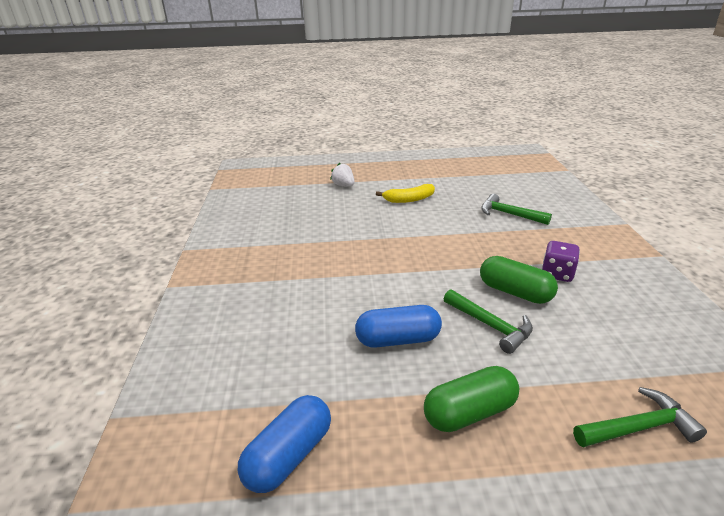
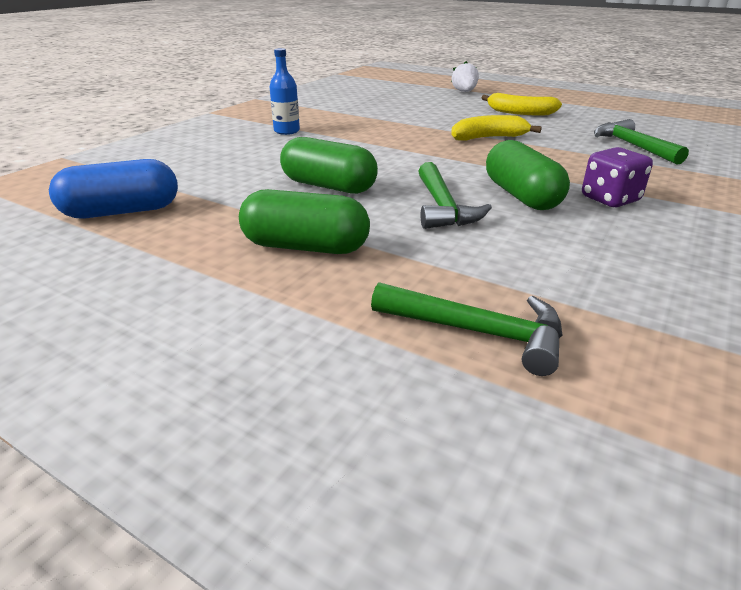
camera: 35 degrees right, 0 degrees up
blue capsule [355,305,442,348] -> green capsule [280,137,378,194]
none -> blue bottle [270,48,300,135]
none -> yellow banana [451,115,542,141]

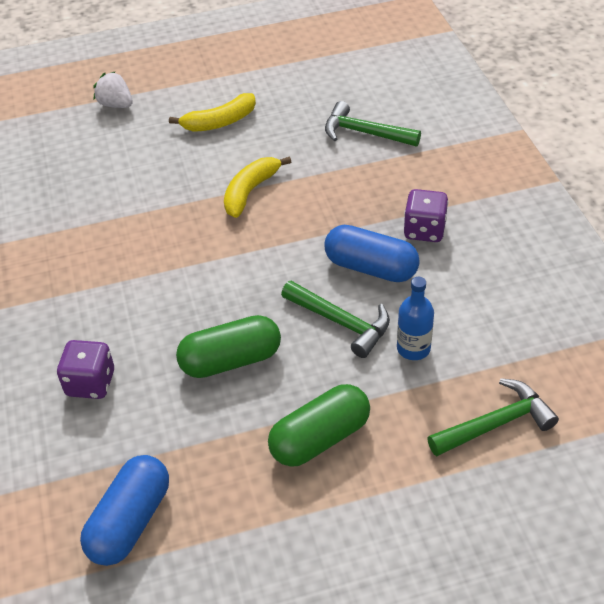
camera: 45 degrees left, 15 degrees up
blue bottle [270,48,300,135] -> blue bottle moved to [397,277,434,360]
green capsule [486,140,570,210] -> blue capsule [324,225,420,282]
none -> purple dice [57,340,114,399]

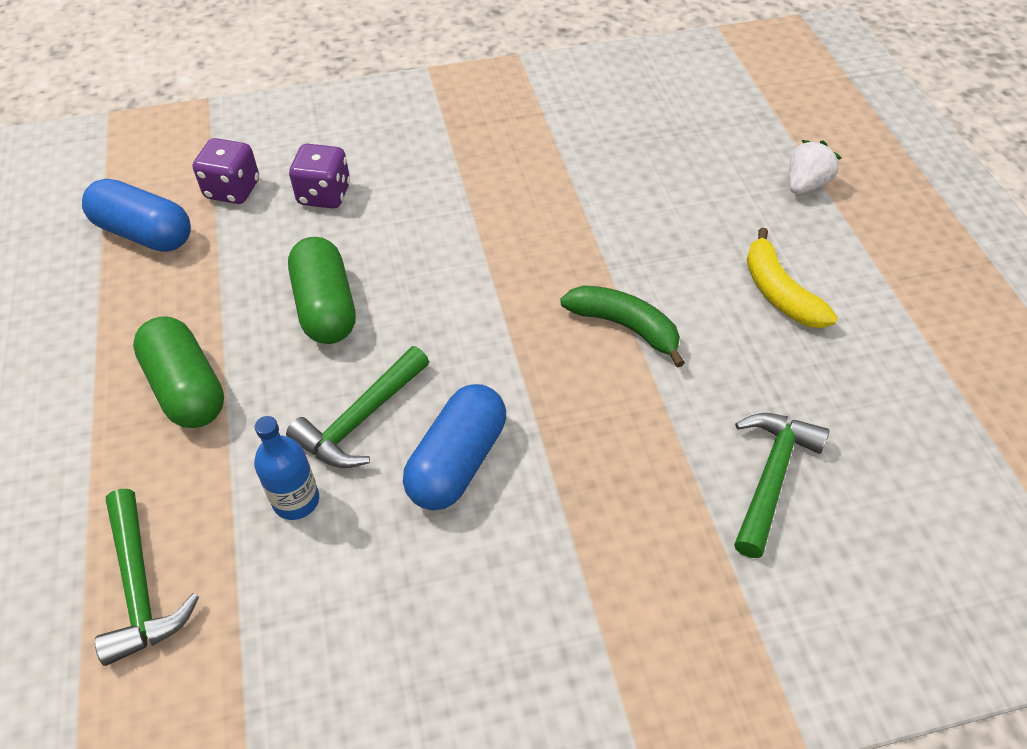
camera: 90 degrees right, 5 degrees up
yellow banana [224,156,291,218] -> green banana [560,285,685,368]
purple dice [404,189,449,242] -> purple dice moved to [193,138,259,204]

